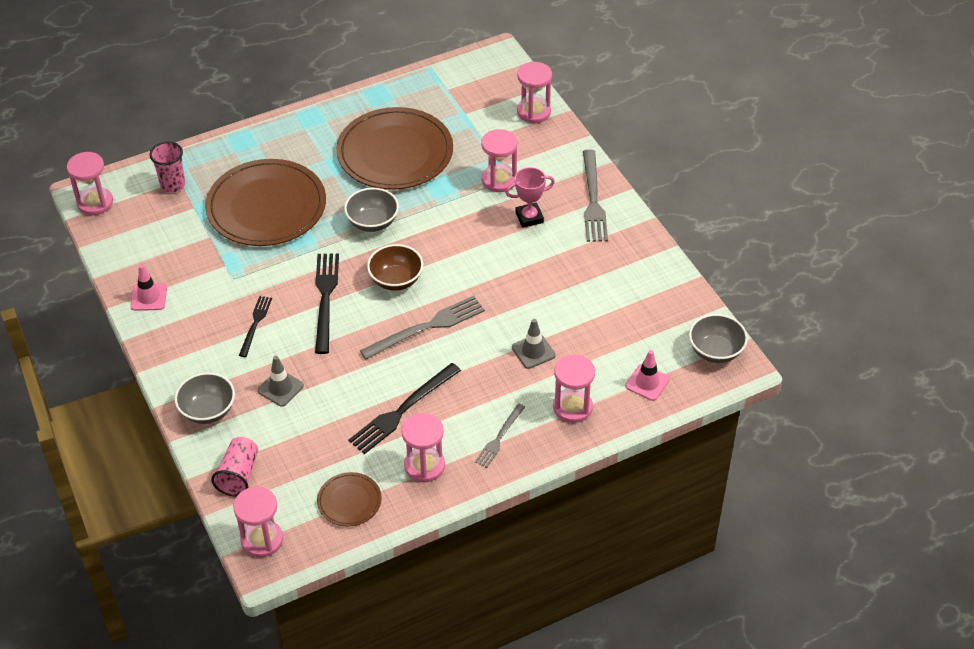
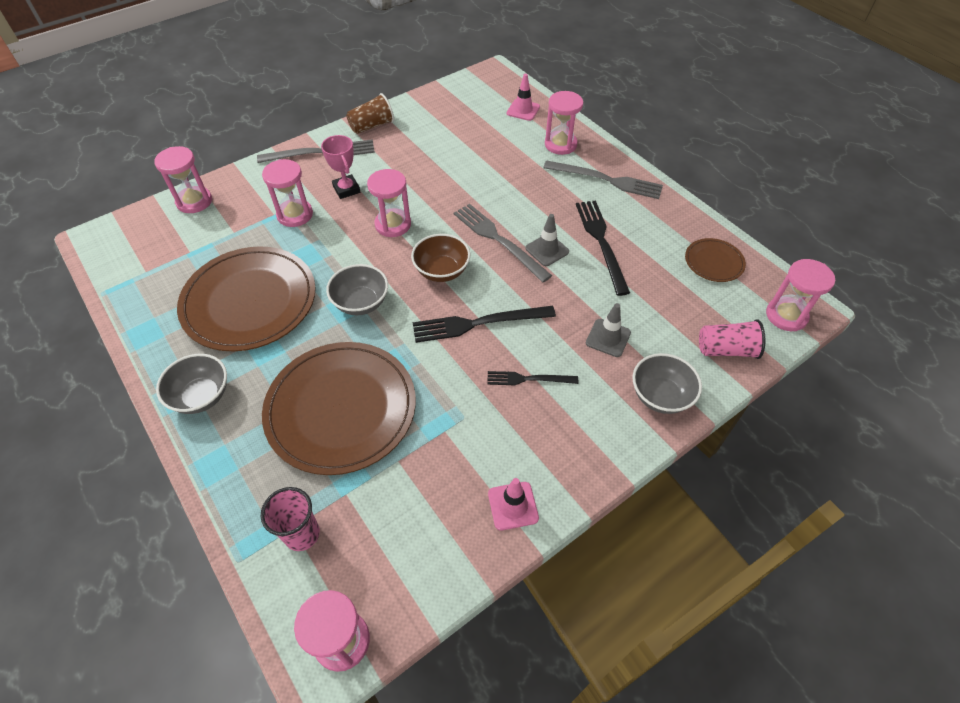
camera: 100 degrees left, 5 degrees up
black fork [348,363,461,454] -> black fork turned 135 degrees counterclockwise [576,200,630,296]
pink hourglass [401,413,445,483] -> pink hourglass moved to [367,169,411,237]
grey fork [475,403,525,468] -> grey fork [543,160,663,199], size x1.68
grey traffic cone [512,319,555,369] -> grey traffic cone moved to [525,214,569,266]
grey bowl [689,314,748,363] -> grey bowl moved to [156,354,227,414]
none -> brown cup [346,93,394,134]

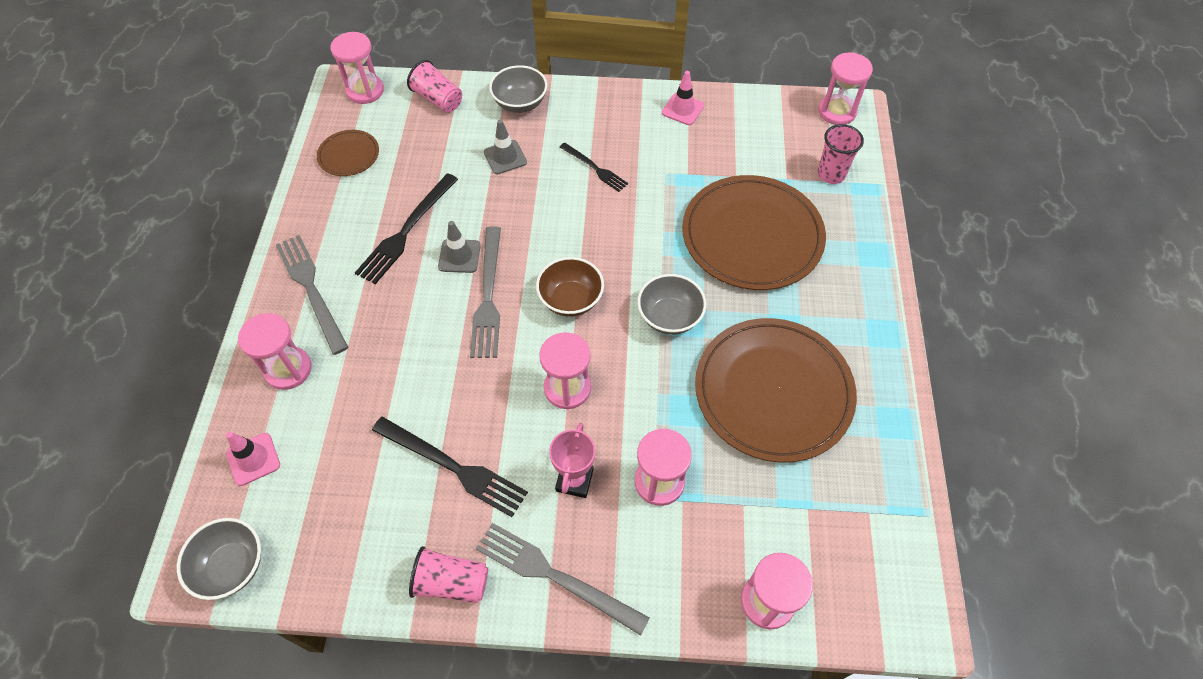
camera: 140 degrees left, 5 degrees up
grey bowl [156,354,227,414] -> grey bowl moved to [177,518,261,600]
brown cup [346,93,394,134] -> pink cup [409,546,488,603]
black fork [413,306,556,343] -> black fork moved to [372,416,528,517]

